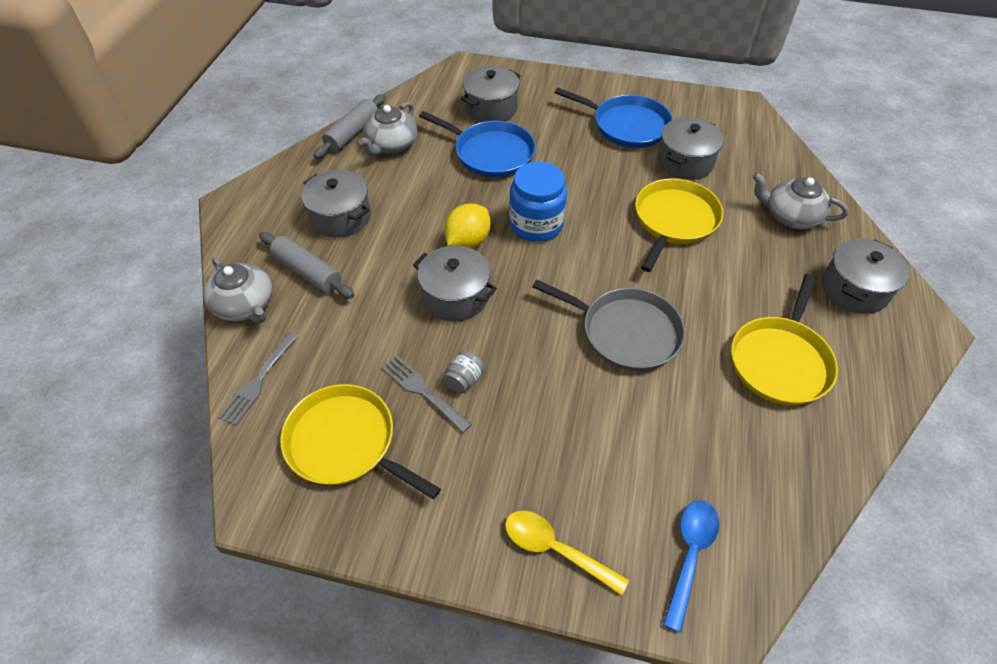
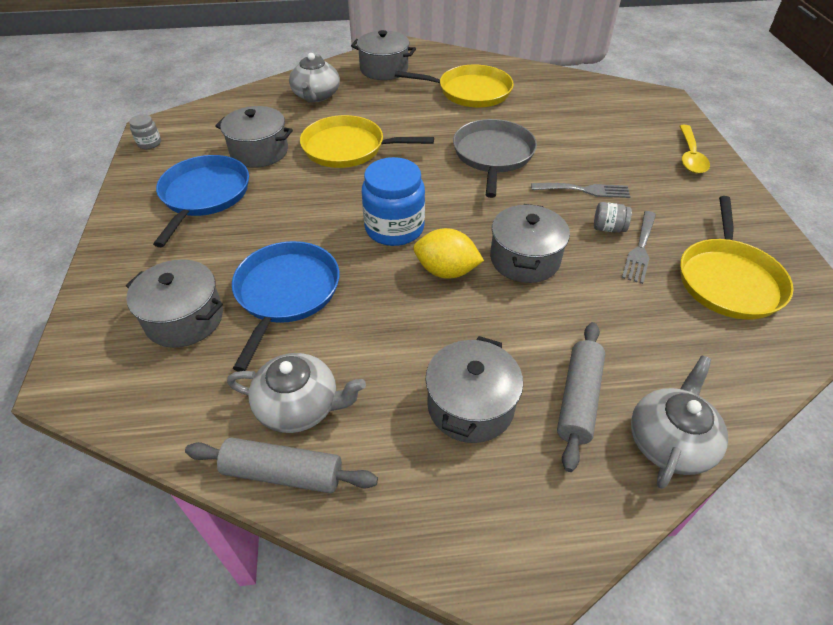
camera: 110 degrees left, 5 degrees down
grey fork [218,332,299,426] -> grey fork moved to [531,183,631,198]
blue spoon [663,500,719,632] -> none
none -> grey jar [129,114,161,149]

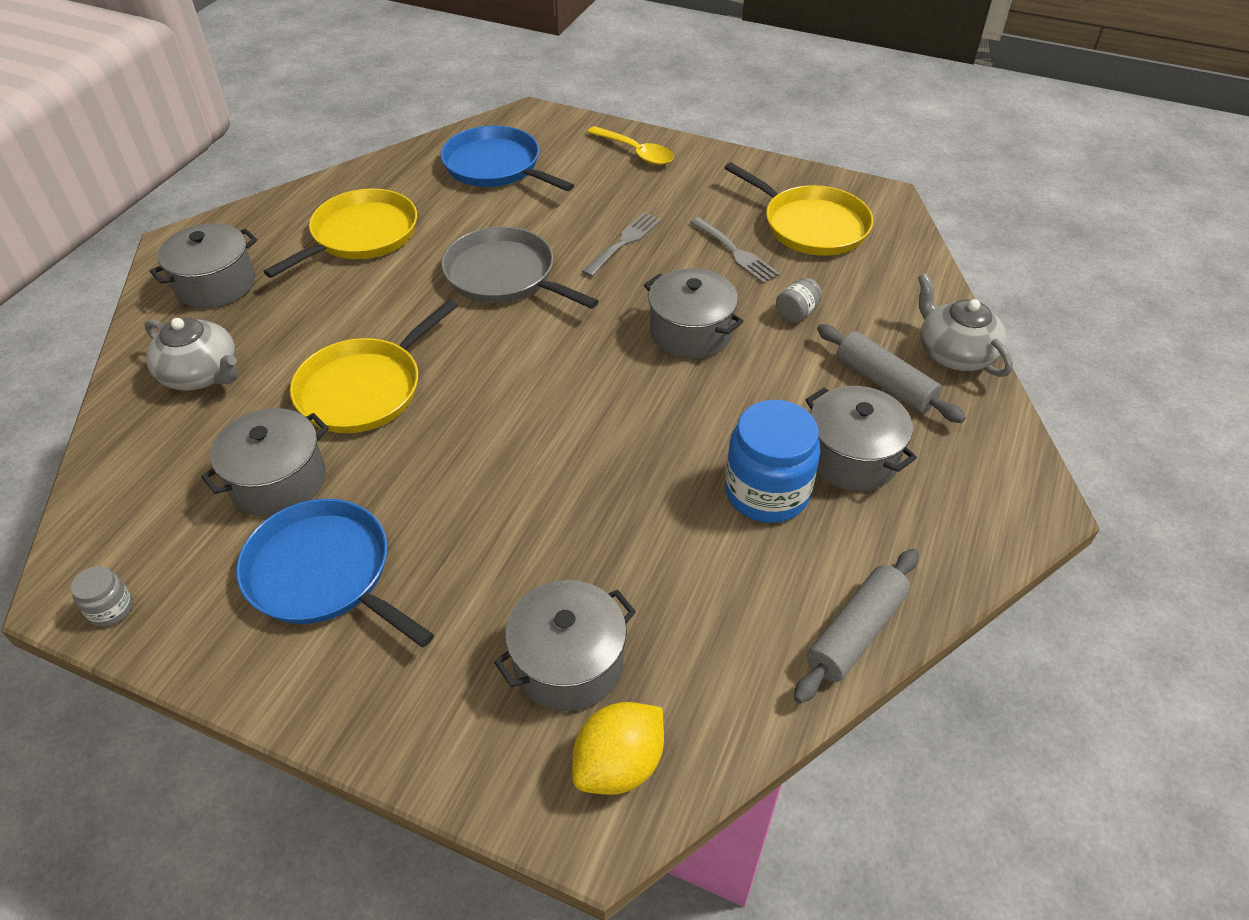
camera: 60 degrees left, 0 degrees up
grey teapot [227,353,366,433] -> none
blue pan [232,241,340,372] -> blue pan moved to [440,125,574,191]
blue jar [362,157,425,246] -> blue jar moved to [725,400,821,523]
yellow lemon [414,228,484,279] -> yellow lemon moved to [572,702,664,795]
grey jar [594,202,632,233] -> grey jar moved to [776,278,822,323]

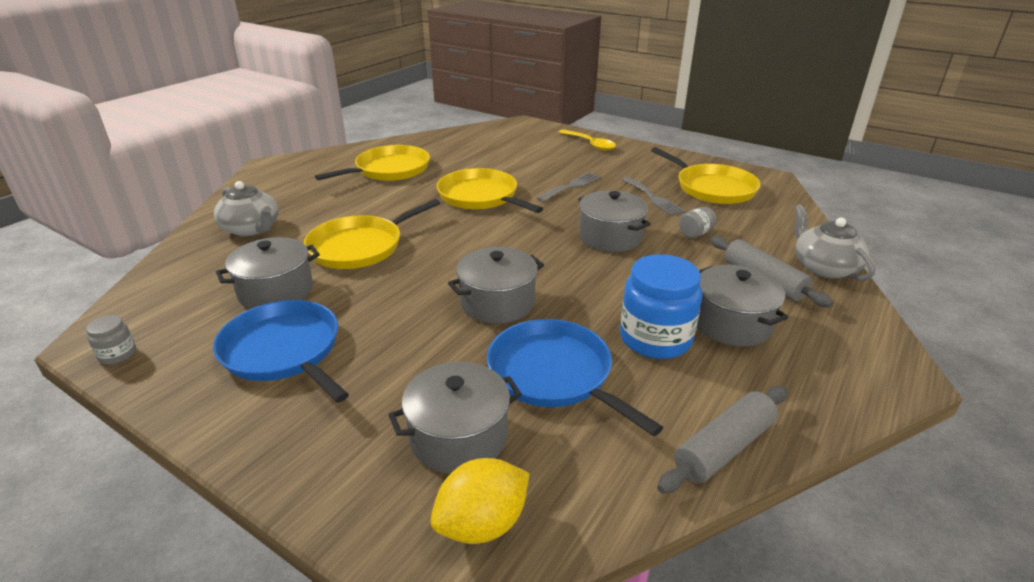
camera: 10 degrees right, 15 degrees down
grey pot [150,223,257,308] -> grey pot moved to [448,247,544,324]
blue pan [440,125,574,191] -> blue pan moved to [487,319,663,436]
grey pan [441,227,599,309] -> yellow pan [437,168,543,213]

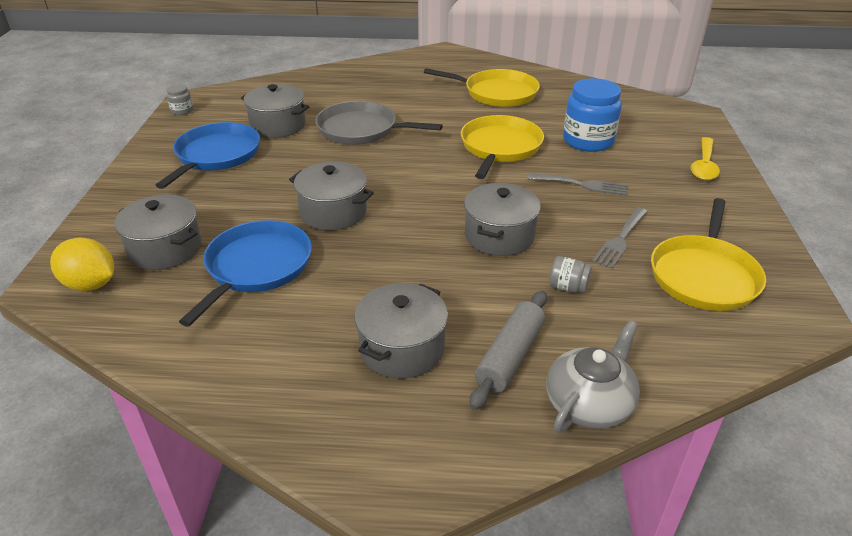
camera: 60 degrees right, 5 degrees up
grey teapot [214,181,279,237] -> none
yellow pan [304,199,440,269] -> grey pan [316,101,443,145]
blue jar [620,254,702,359] -> blue jar moved to [563,78,622,152]
grey rolling pin [657,386,787,494] -> none

